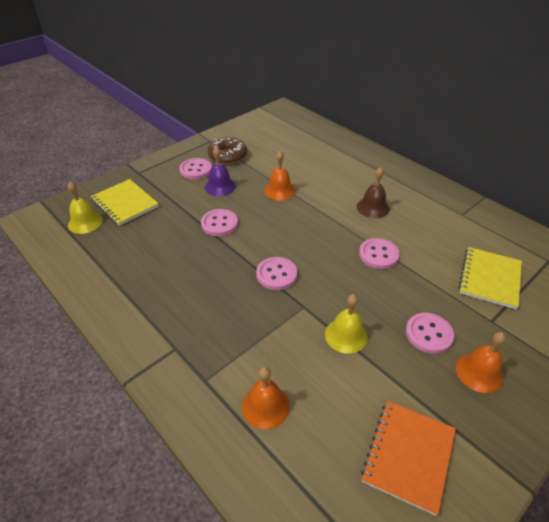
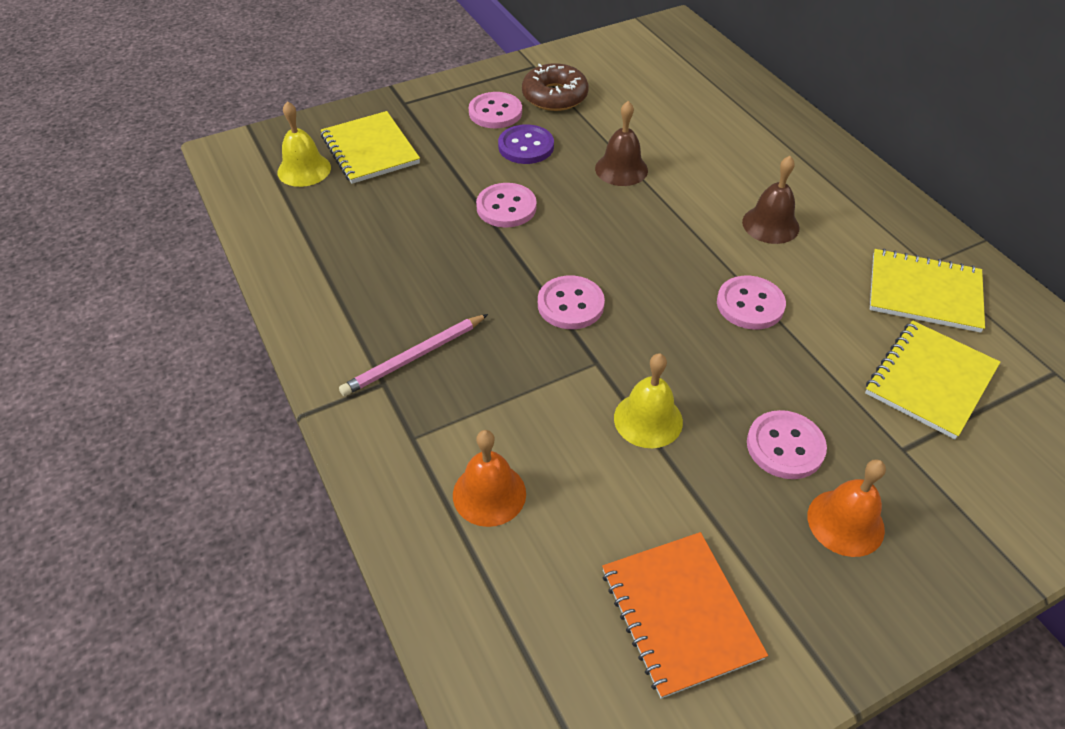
camera: 15 degrees right, 5 degrees up
purple bell [205,147,236,196] -> purple button [498,124,554,164]
orange bell [264,151,295,200] -> brown bell [595,101,648,186]
orange notebook [361,401,456,516] -> orange notebook turned 60 degrees counterclockwise [602,532,768,699]
none -> pink pencil [339,314,488,396]
none -> yellow notebook [870,249,985,333]

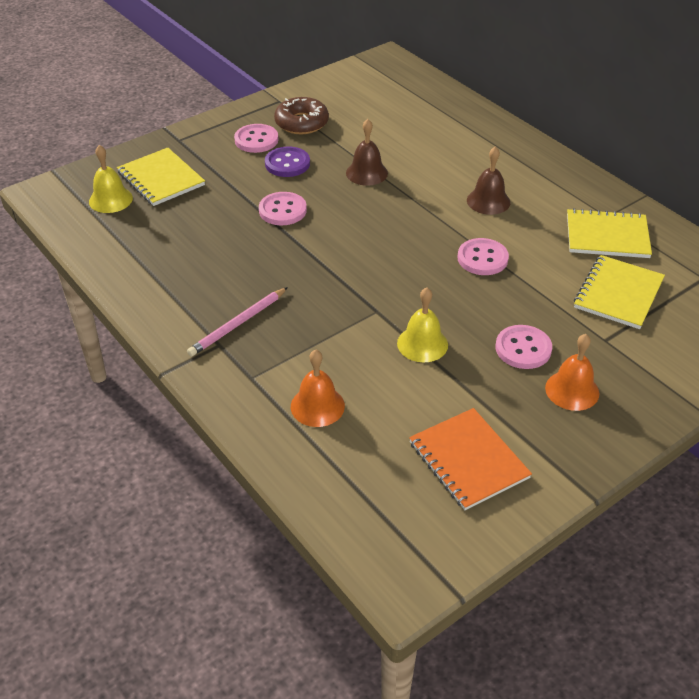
camera: 10 degrees left, 5 degrees down
pink button [538,275,605,329] -> none

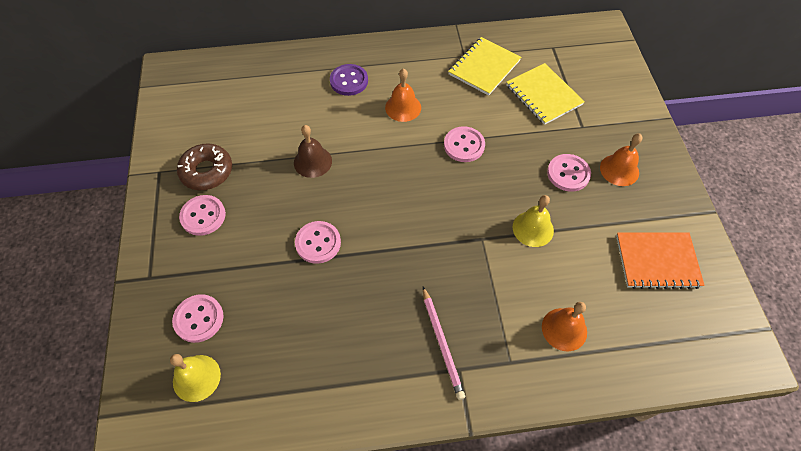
camera: 60 degrees left, 15 degrees up
yellow notebook [117,148,205,206] -> pink button [172,294,224,343]
purple button [265,147,310,177] -> purple button moved to [330,64,368,96]
brown bell [467,146,510,215] -> orange bell [385,68,421,122]

